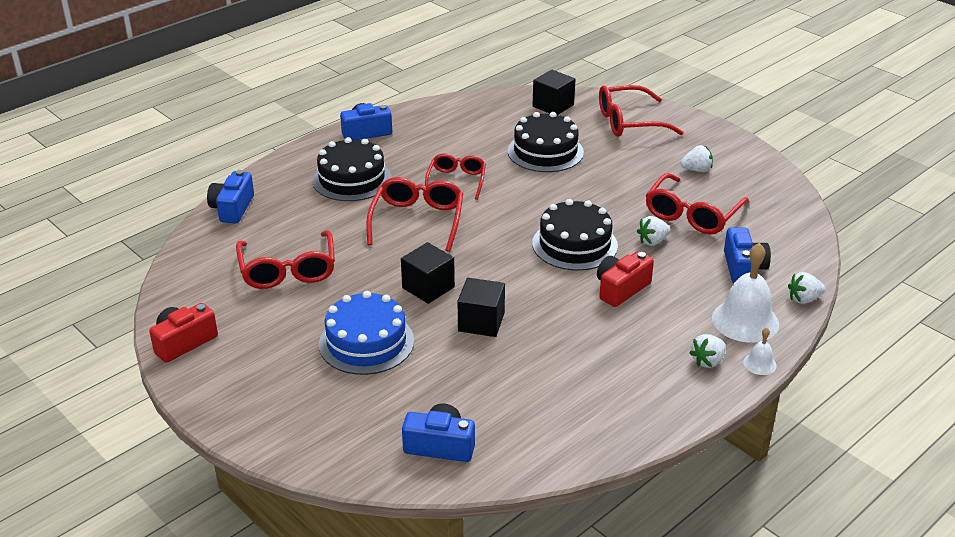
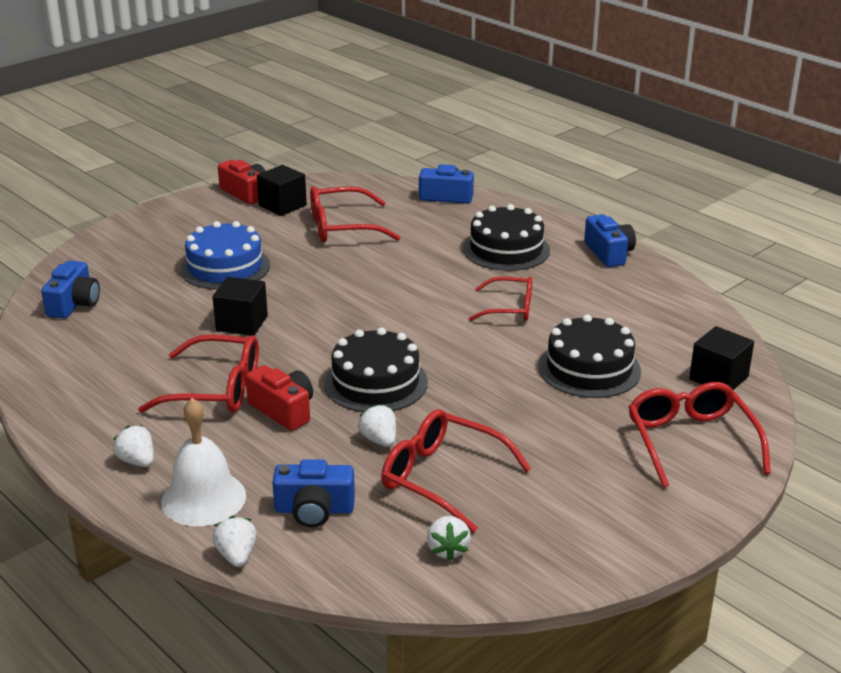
camera: 90 degrees right, 5 degrees down
red glasses [366,177,463,252] -> red glasses moved to [138,334,259,413]
black cube [401,242,455,304] -> black cube moved to [257,165,307,216]
white strawberry [680,145,713,172] -> white strawberry moved to [427,516,471,561]
white bell [743,328,776,375] -> none

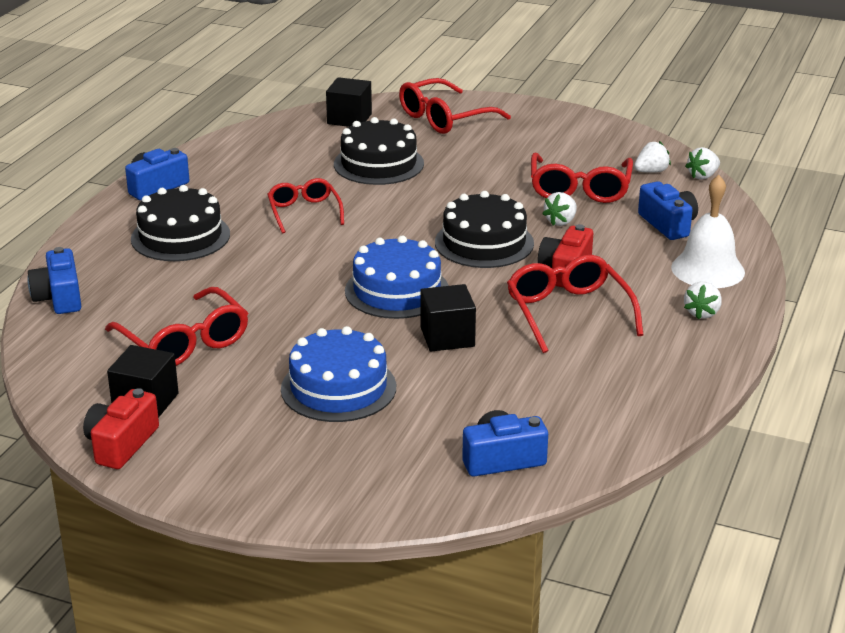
camera: 115 degrees left, 0 degrees up
white strawberry [212,516,257,567] -> white strawberry moved to [685,147,720,180]
none -> blue cake [345,236,449,319]

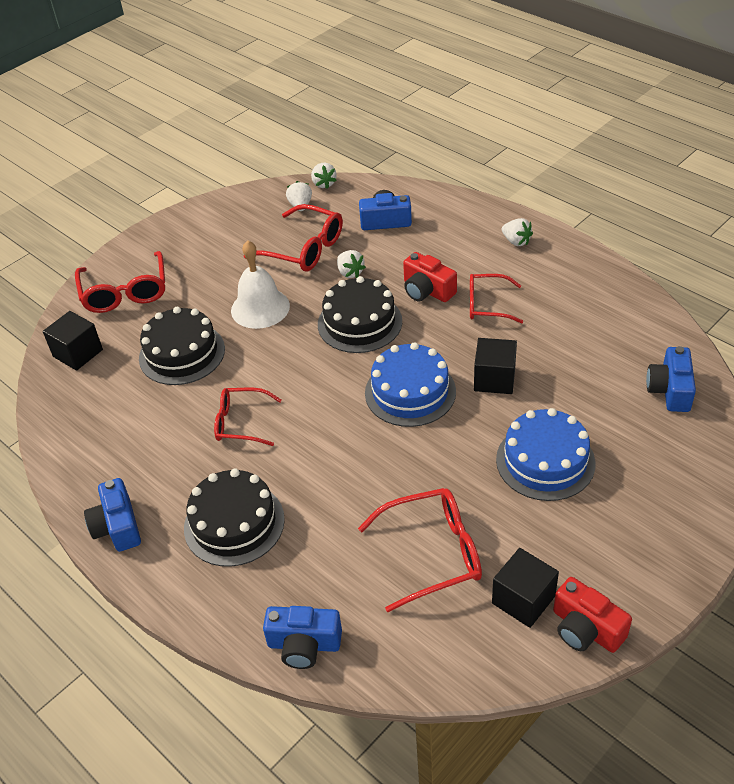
camera: 65 degrees left, 15 degrees up
red glasses [507,255,644,353] -> red glasses [470,274,523,323], size x0.67
white bell [671,175,745,288] -> white bell moved to [231,240,290,329]

